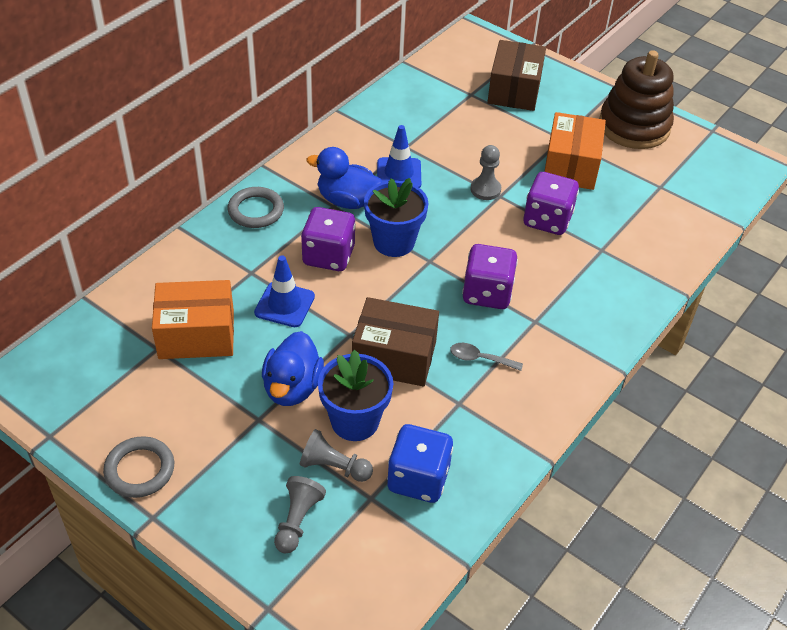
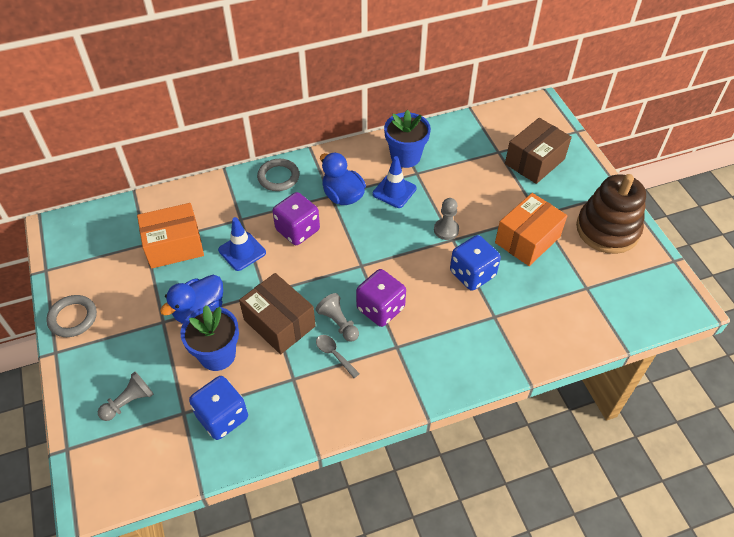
camera: 35 degrees right, 5 degrees up
orange box [152,280,234,359] -> orange box turned 45 degrees counterclockwise [137,203,204,269]
grey pawn [300,429,373,482] -> grey pawn moved to [315,293,359,342]
blue flower pot [364,178,428,257] -> blue flower pot moved to [384,110,431,168]
purple dice [524,172,579,235] -> blue dice [450,235,501,291]

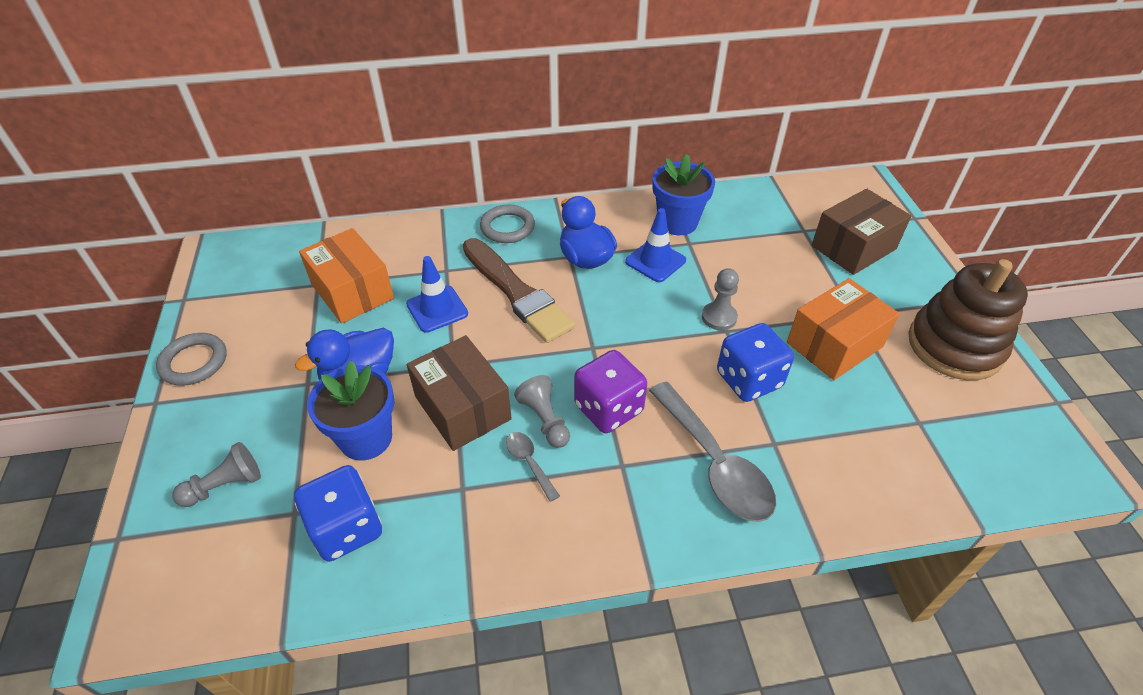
camera: 10 degrees right, 5 degrees down
orange box [137,203,204,269] -> orange box turned 60 degrees clockwise [299,228,394,324]
purple dice [272,192,320,245] -> brown brush [463,238,575,343]
none -> grey spoon [649,381,776,522]

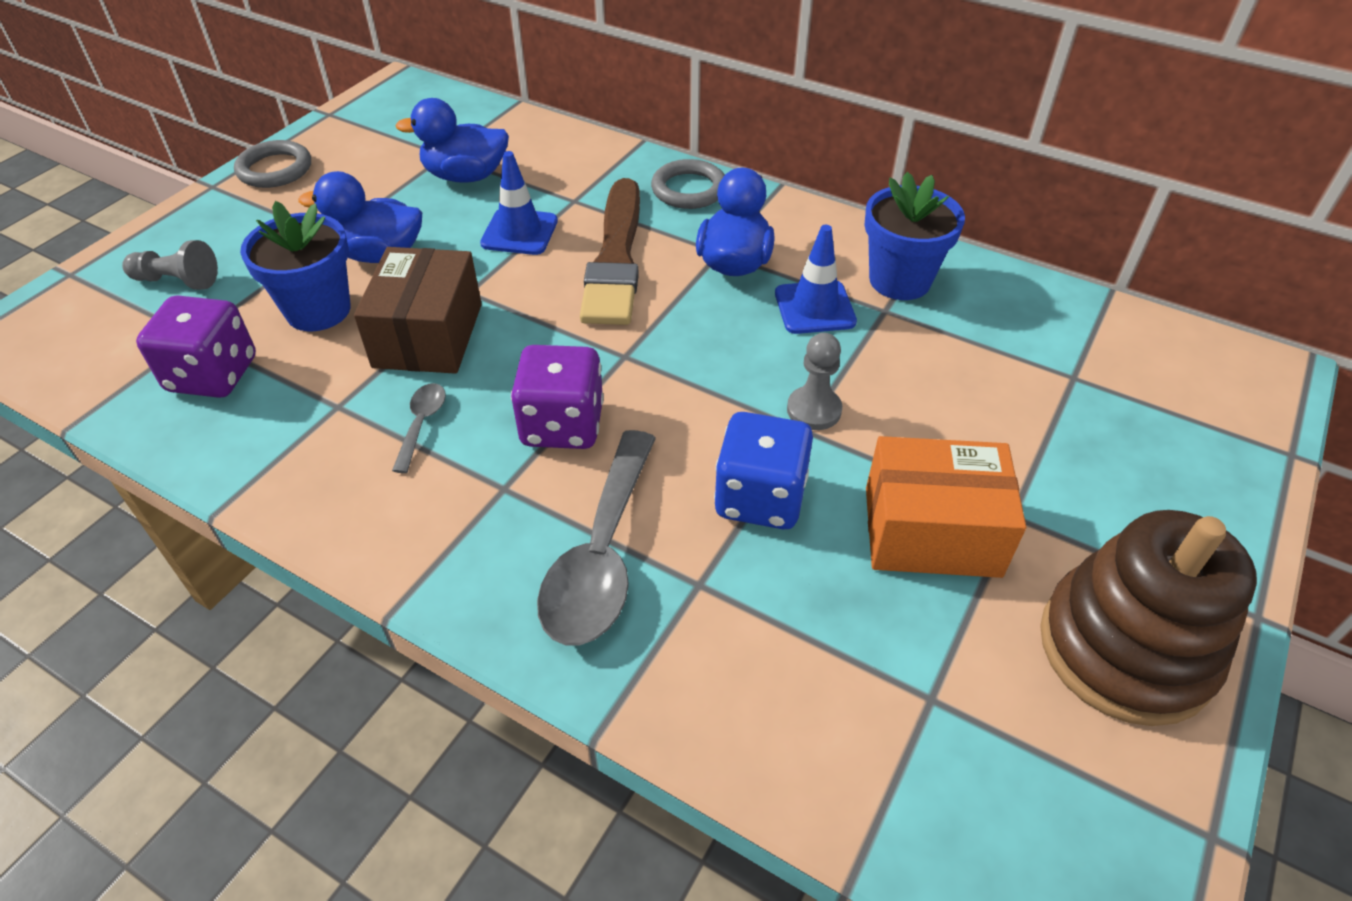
camera: 40 degrees right, 0 degrees up
blue dice [294,465,382,562] -> purple dice [136,295,256,398]
orange box [299,228,394,324] -> blue duck [395,98,509,183]
grey pawn [514,375,570,448] -> none
brown box [812,189,911,275] -> none

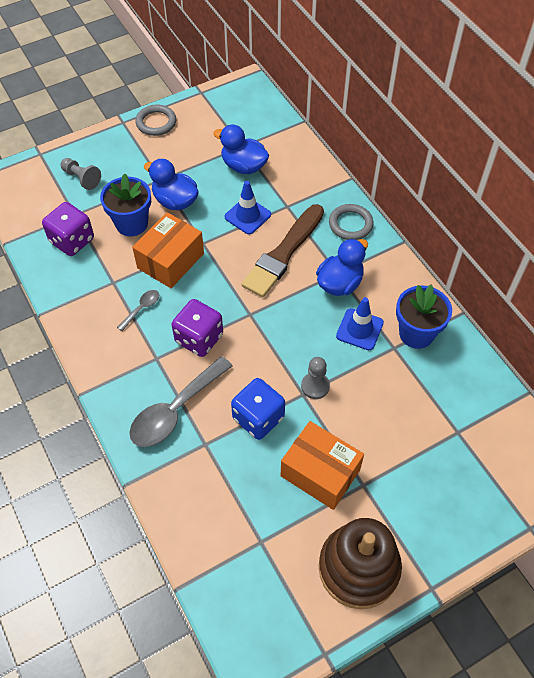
camera: 30 degrees right, 10 degrees up
brown box [354,247,482,374] -> orange box [132,212,204,288]

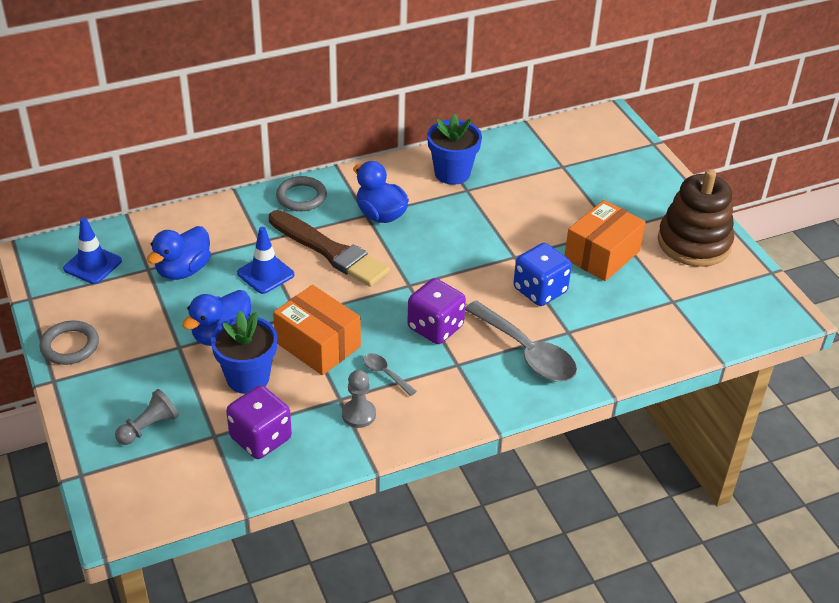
camera: 85 degrees left, 15 degrees down
grey pawn [301,357,330,399] -> grey pawn moved to [342,370,376,428]
blue traffic cone [336,297,384,350] -> blue traffic cone moved to [63,217,122,284]

